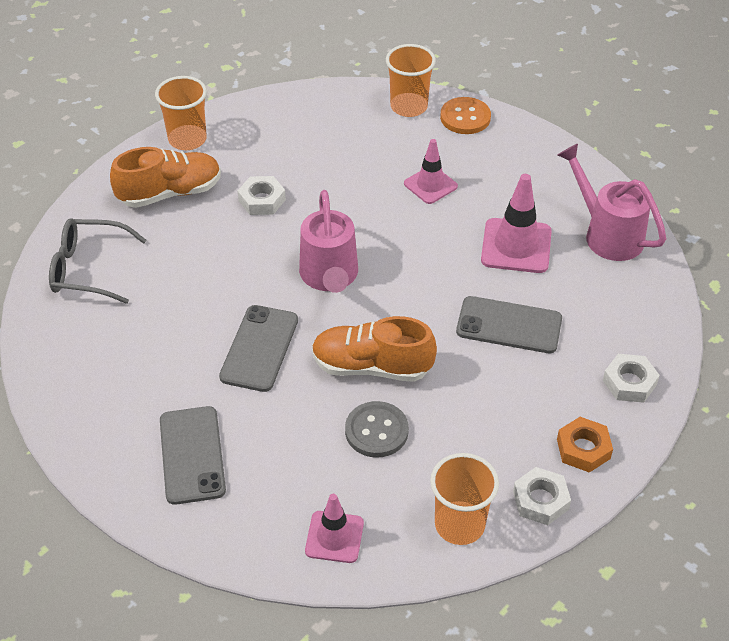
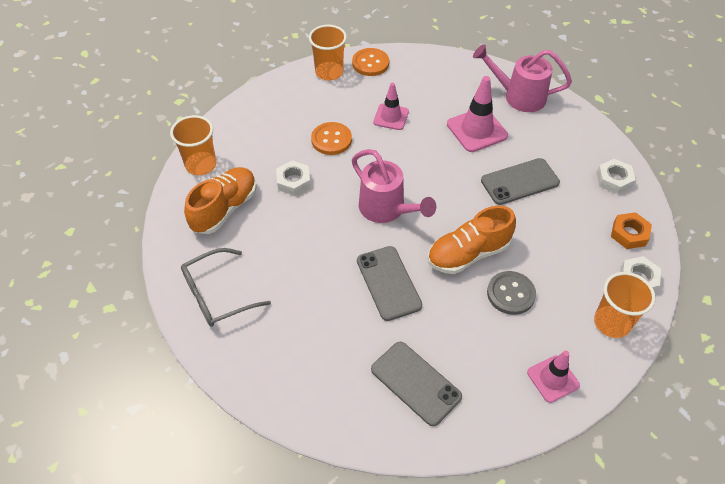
camera: 35 degrees left, 5 degrees up
none -> orange button [311,122,352,155]

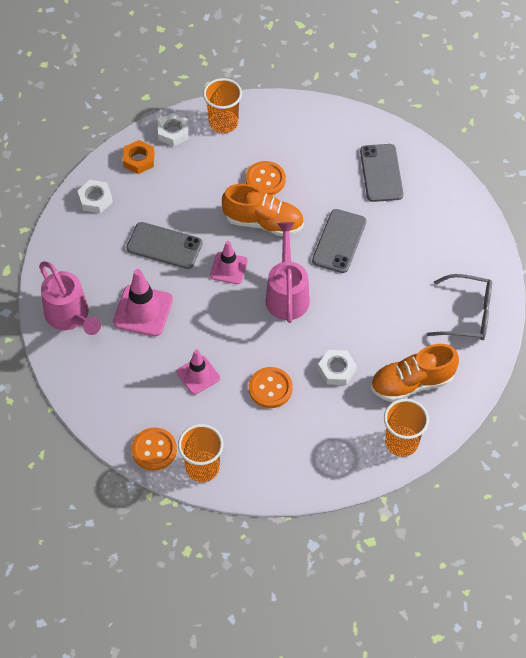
camera: 140 degrees left, 5 degrees up
grey button [487,271,536,315] -> orange button [245,161,286,195]
pink traffic cone [527,351,580,403] -> pink traffic cone moved to [210,241,248,284]

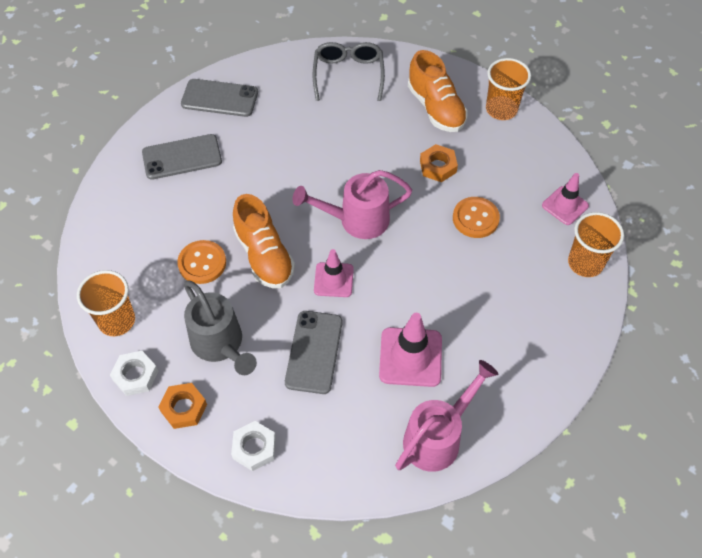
camera: 100 degrees left, 0 degrees up
orange button [132,428,177,471] -> none
pink traffic cone [177,349,220,395] -> pink traffic cone moved to [542,173,589,225]
orange shoe [222,184,304,236] -> orange shoe turned 150 degrees clockwise [233,194,295,288]
grey phone [312,209,366,273] -> grey phone moved to [181,79,258,117]
white nut [318,350,357,385] -> orange nut [420,144,458,182]
none -> grey watering can [184,280,257,375]

